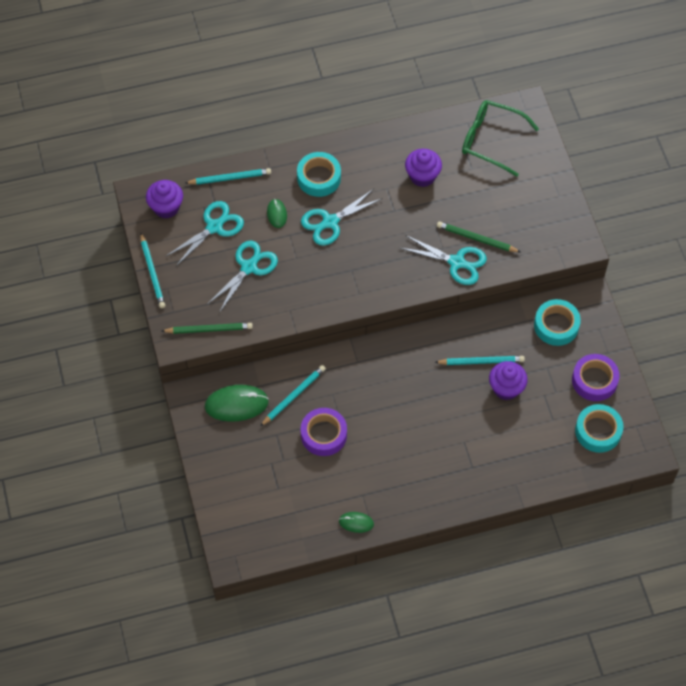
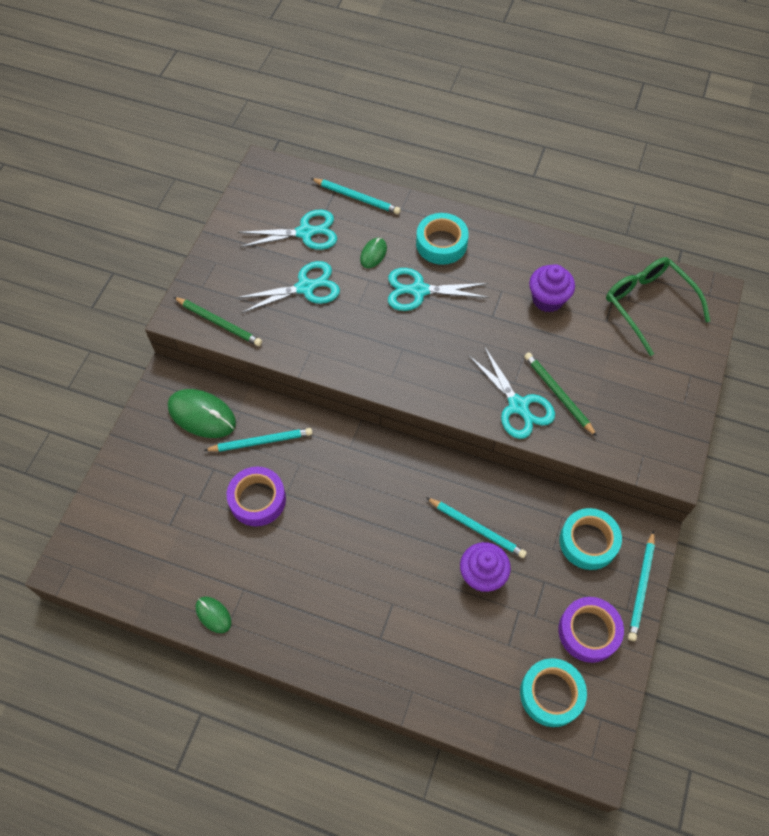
camera: 35 degrees right, 0 degrees up
turquoise pencil [140,233,165,308] -> turquoise pencil moved to [628,530,655,641]
purple cupcake [146,180,183,219] -> none

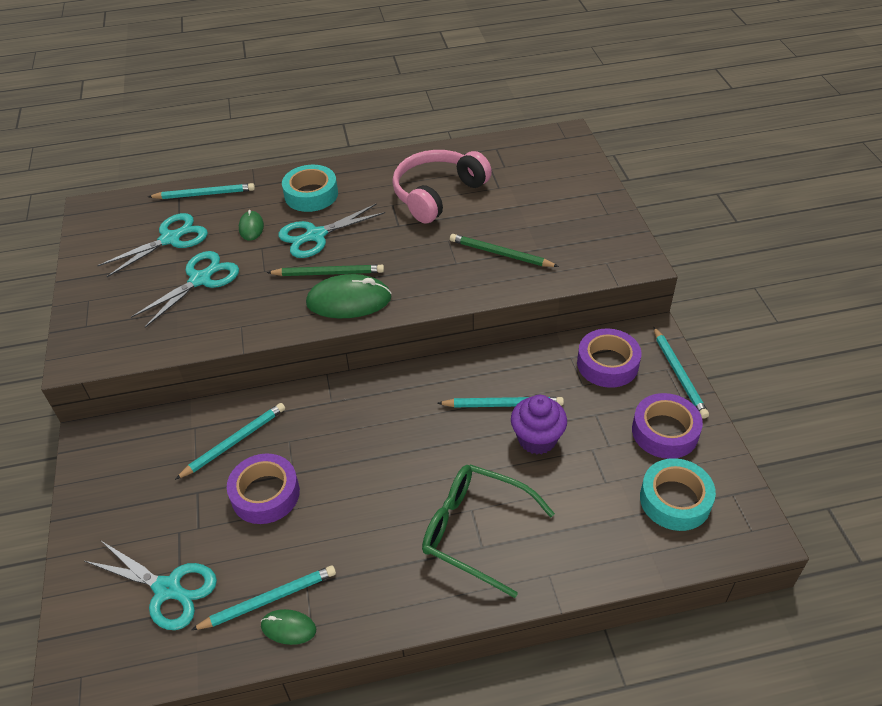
camera: 30 degrees left, 15 degrees down
green mouse [168,389,236,438] -> green mouse moved to [306,274,392,318]
green pencil [174,297,262,346] -> green pencil moved to [266,265,384,276]
turquoise scissors [469,346,555,439] -> turquoise scissors moved to [85,540,217,630]
purple cupcake [529,264,575,313] -> pink headphones [392,150,492,223]
turquoise tape [559,508,622,570] -> purple tape [577,328,641,388]
green glasses [606,257,710,356] -> green glasses moved to [422,464,555,598]
none -> turquoise pencil [191,565,336,630]

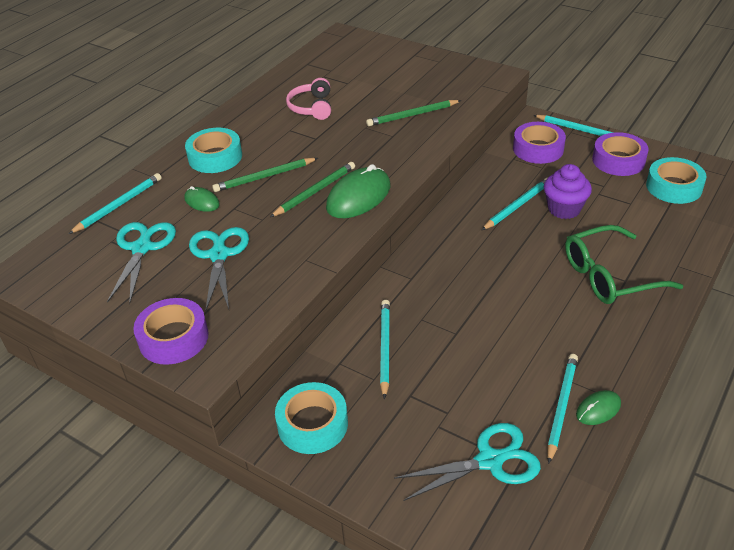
camera: 45 degrees left, 5 degrees down
purple tape [227,453,300,524] -> purple tape moved to [133,298,209,365]
turquoise scissors [278,204,385,258] -> green pencil [212,158,318,192]
pink headphones [392,150,492,223] -> pink headphones [286,78,331,120], size x0.61
none -> turquoise tape [275,382,348,454]

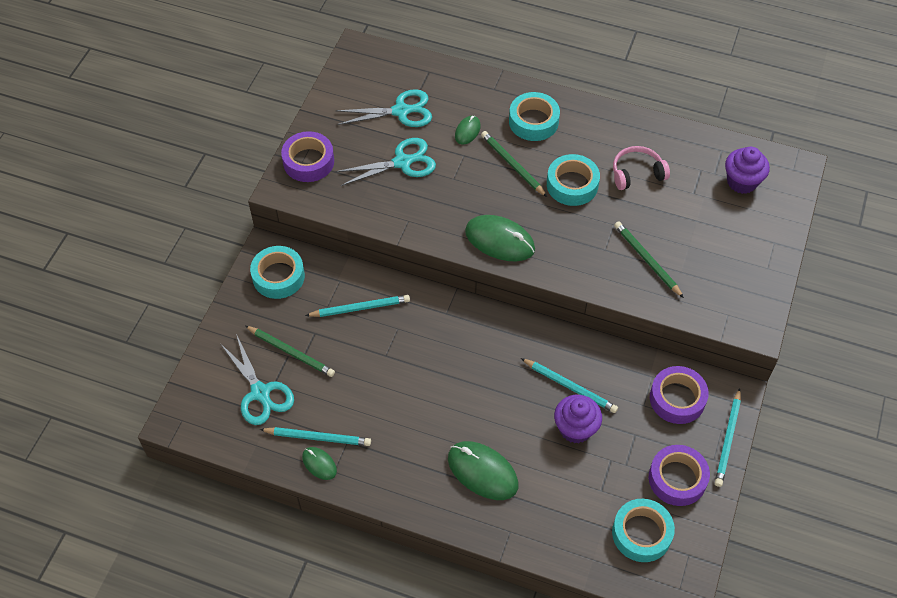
camera: 75 degrees right, 15 degrees up
turquoise pencil [69,173,162,234] -> none
green pencil [270,162,355,217] -> green pencil moved to [245,326,335,377]
green glasses [565,225,683,304] -> green mouse [448,441,519,500]
none -> turquoise tape [547,154,600,206]
none -> purple cupcake [725,147,770,194]

